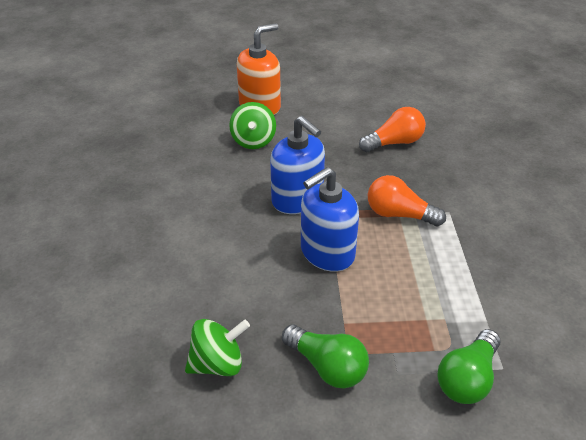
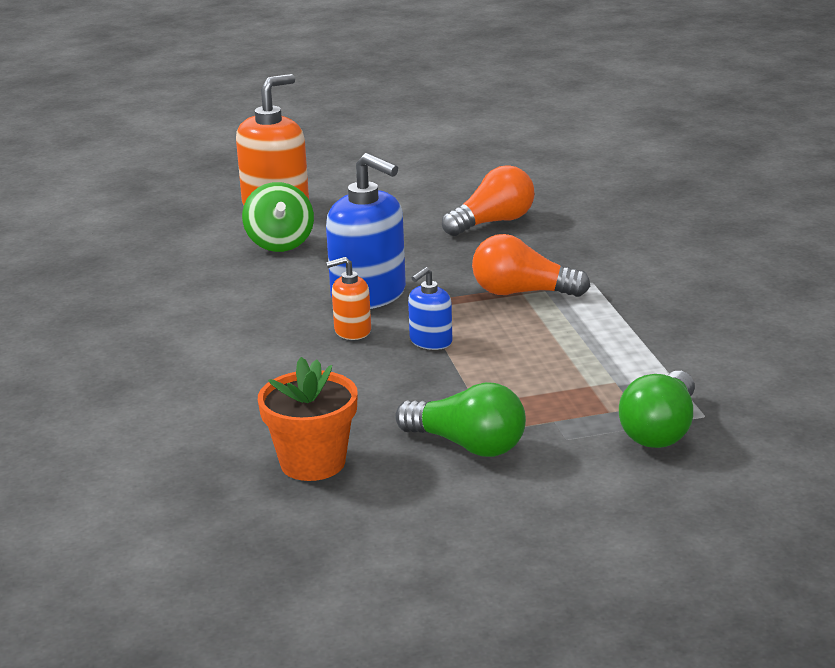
camera: 10 degrees left, 15 degrees down
green spinning top [185,319,250,376] -> orange flower pot [258,357,358,481]
blue soap dispenser [301,167,359,272] -> blue soap dispenser [408,267,452,350], size x0.51
none -> orange soap dispenser [326,257,371,340]

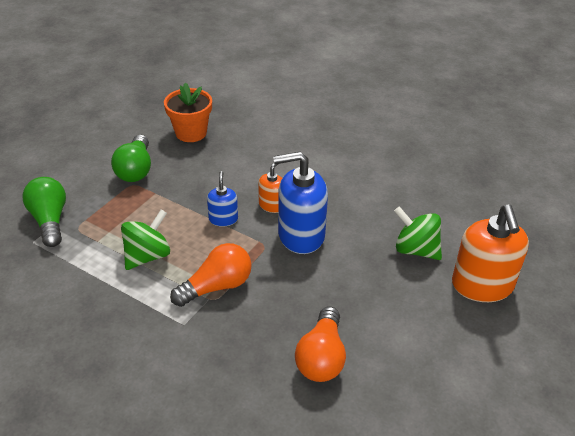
camera: 135 degrees right, 15 degrees up
green light bulb [395,382,526,457] -> green light bulb turned 75 degrees counterclockwise [111,135,151,182]
none -> green spinning top [121,209,170,270]

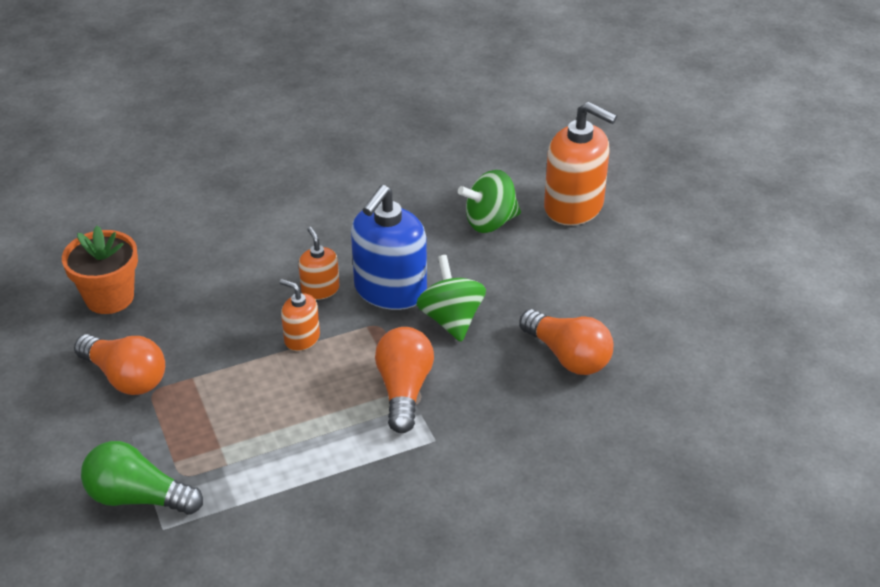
camera: 55 degrees left, 0 degrees up
green light bulb [111,135,151,182] -> orange light bulb [74,334,165,395]
green spinning top [121,209,170,270] -> green spinning top moved to [416,255,486,342]
blue soap dispenser [207,171,238,227] -> orange soap dispenser [280,279,320,351]

